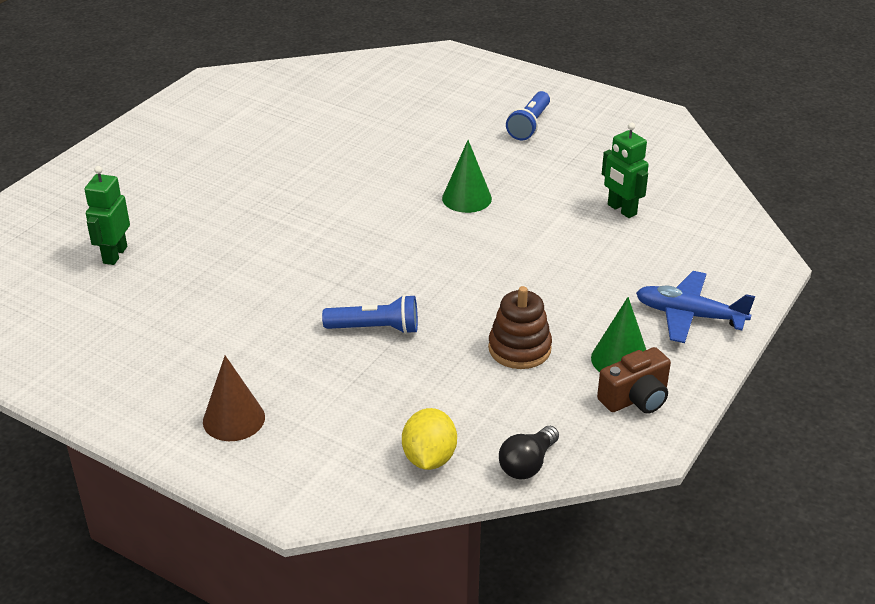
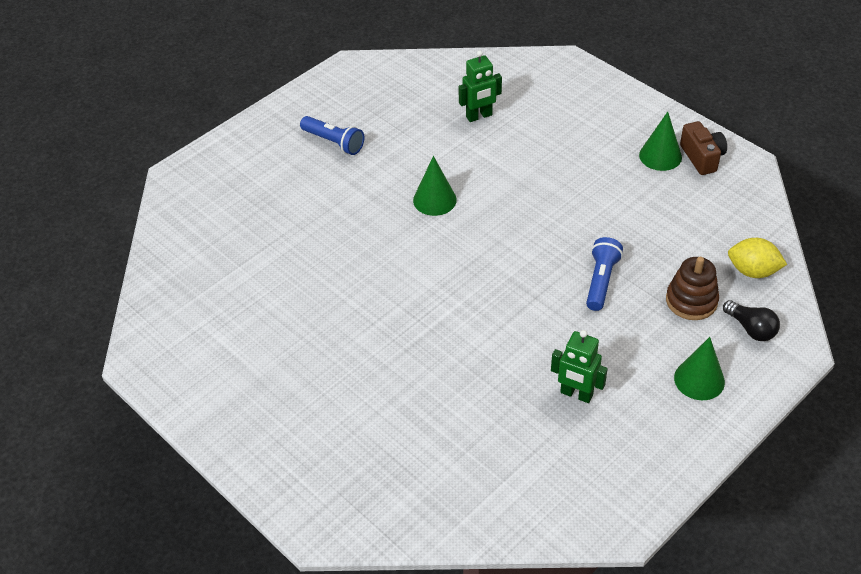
camera: 75 degrees left, 10 degrees up
green robot [84,166,130,265] -> green robot moved to [551,330,608,403]
brown cone [203,355,265,441] -> green cone [674,337,725,400]
brown stacking toy [488,286,552,369] -> brown stacking toy moved to [666,257,719,320]
black light bulb [499,426,559,480] -> black light bulb moved to [723,300,780,341]
blue plane [636,271,755,343] -> none

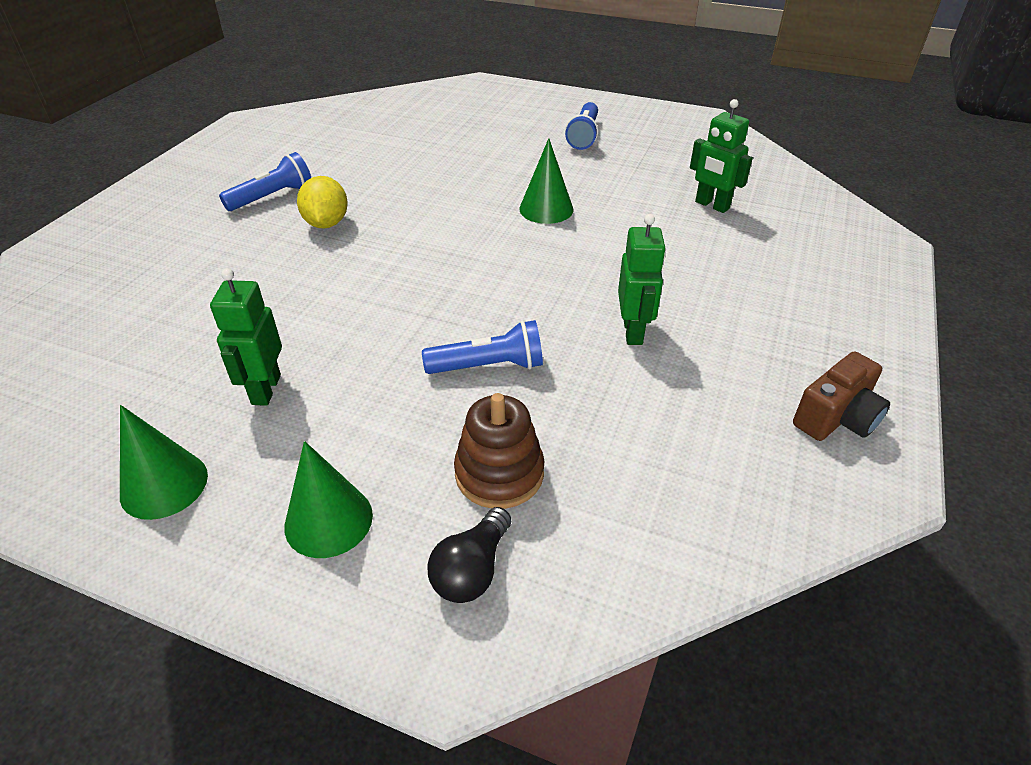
camera: 65 degrees right, 5 degrees down
green cone [639,112,682,171] -> green cone moved to [120,405,208,520]
yellow lemon [728,238,787,278] -> yellow lemon moved to [297,176,348,228]
none -> blue flashlight [219,152,311,211]
none -> green robot [618,214,666,345]

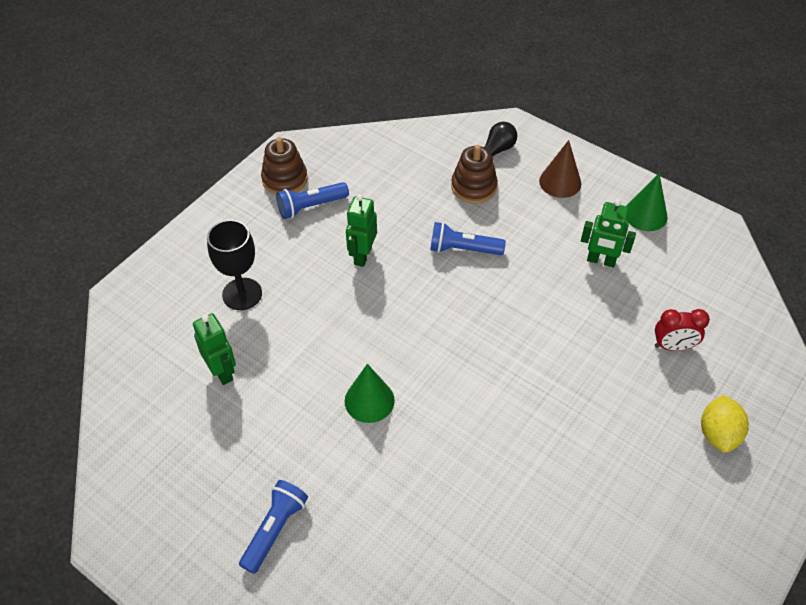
camera: 165 degrees left, 10 degrees up
green robot [210,268,282,406] -> green robot turned 90 degrees clockwise [581,199,636,267]
blue flashlight [219,152,311,211] -> blue flashlight moved to [276,182,349,219]
green cone [284,441,373,558] -> brown cone [539,140,581,198]
yellow lemon [297,176,348,228] -> yellow lemon moved to [701,395,749,453]
brown camera [793,351,890,441] -> brown stacking toy [261,137,307,195]
none -> black goblet [207,220,262,310]
none -> red clock [655,309,710,351]

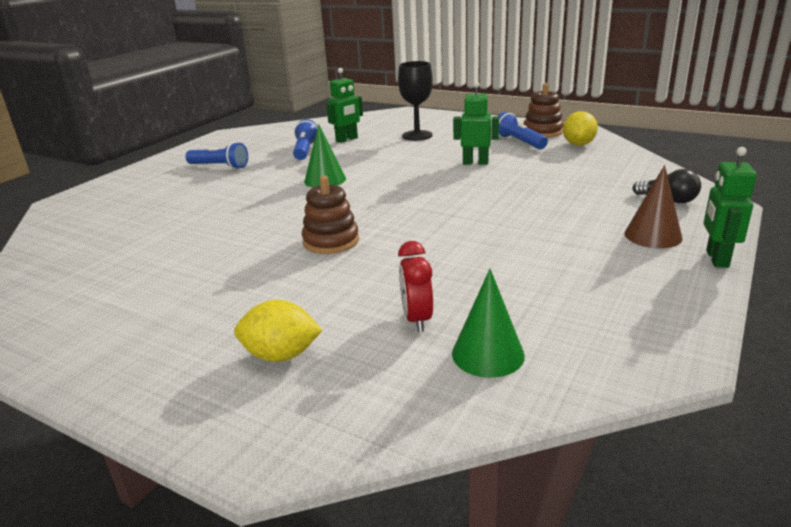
camera: 85 degrees right, 25 degrees down
blue flashlight [430,222,506,255] -> blue flashlight moved to [293,119,318,160]
brown stacking toy [451,145,498,204] -> brown stacking toy moved to [302,176,359,254]
green robot [581,199,636,267] -> green robot moved to [704,147,757,268]
green cone [626,173,668,231] -> green cone moved to [452,269,525,378]
none -> yellow lemon [563,111,598,146]

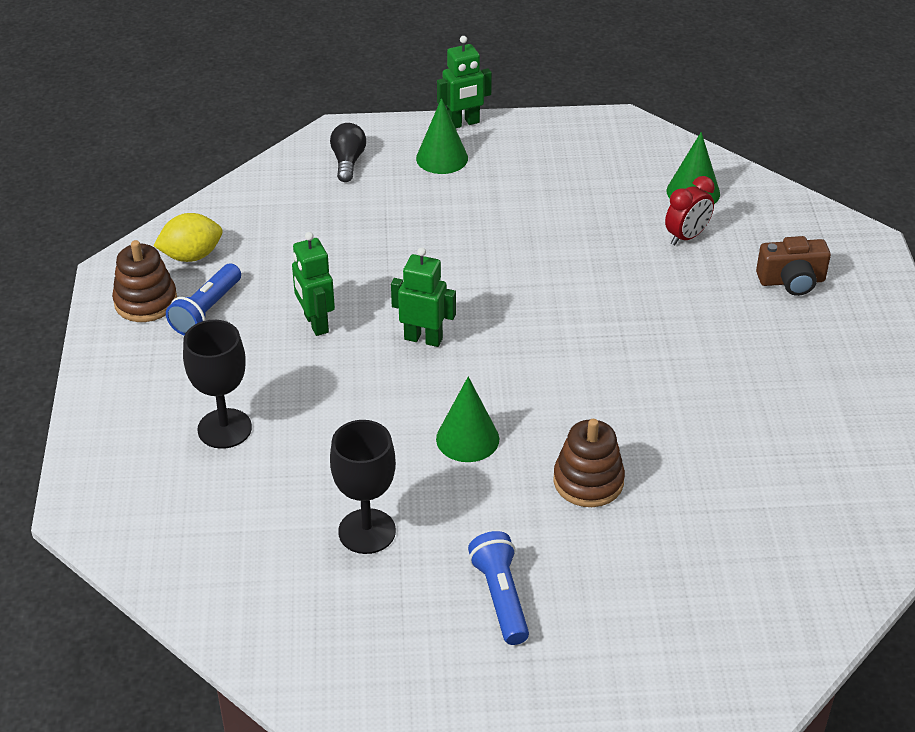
camera: 125 degrees left, 15 degrees up
yellow lemon [234,300,322,362] -> brown camera [756,236,831,296]
blue flashlight [293,119,318,160] -> black goblet [330,420,396,554]
brown stacking toy [302,176,359,254] -> brown stacking toy moved to [553,419,625,507]
green robot [326,68,363,143] -> green robot moved to [391,247,456,347]
brown cone [625,165,682,248] -> green cone [416,98,468,174]

